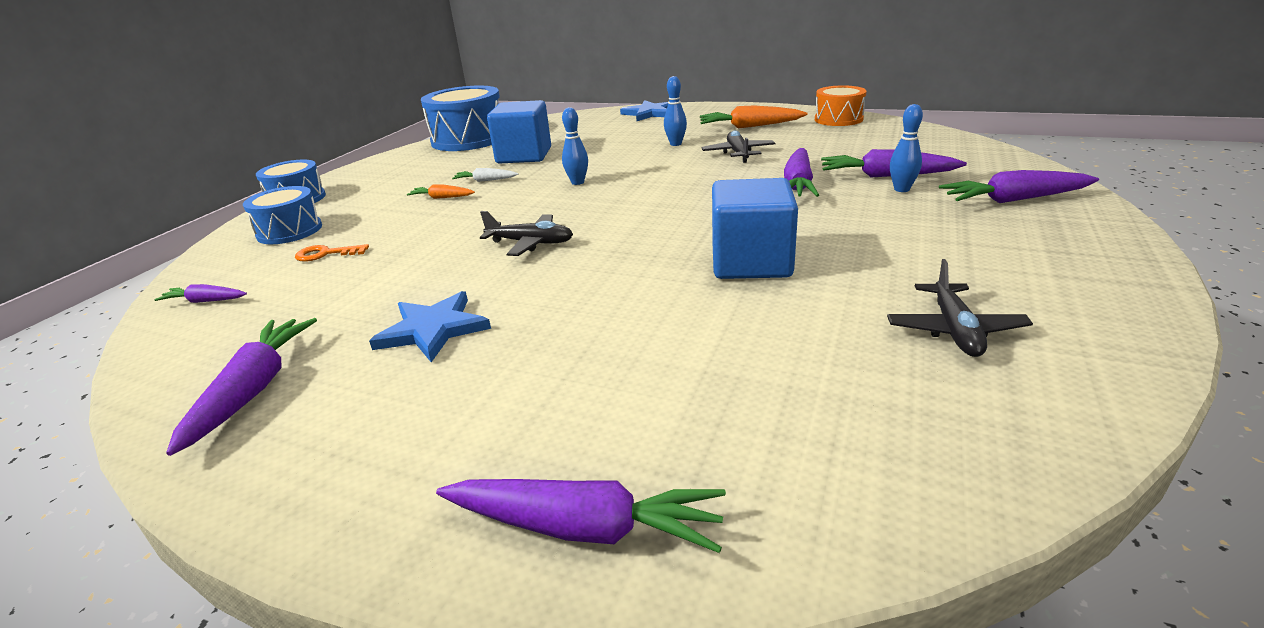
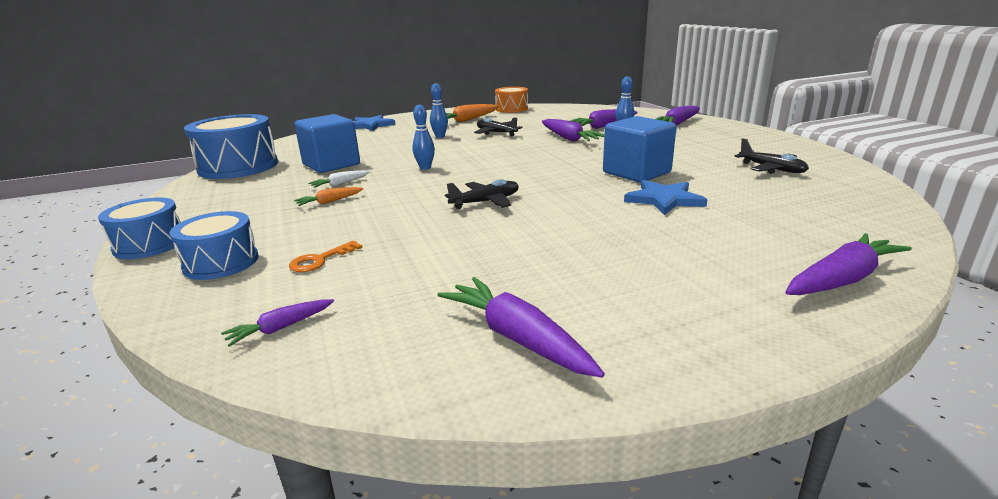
camera: 45 degrees left, 5 degrees down
blue star [369,291,491,362] -> blue star moved to [624,180,707,215]

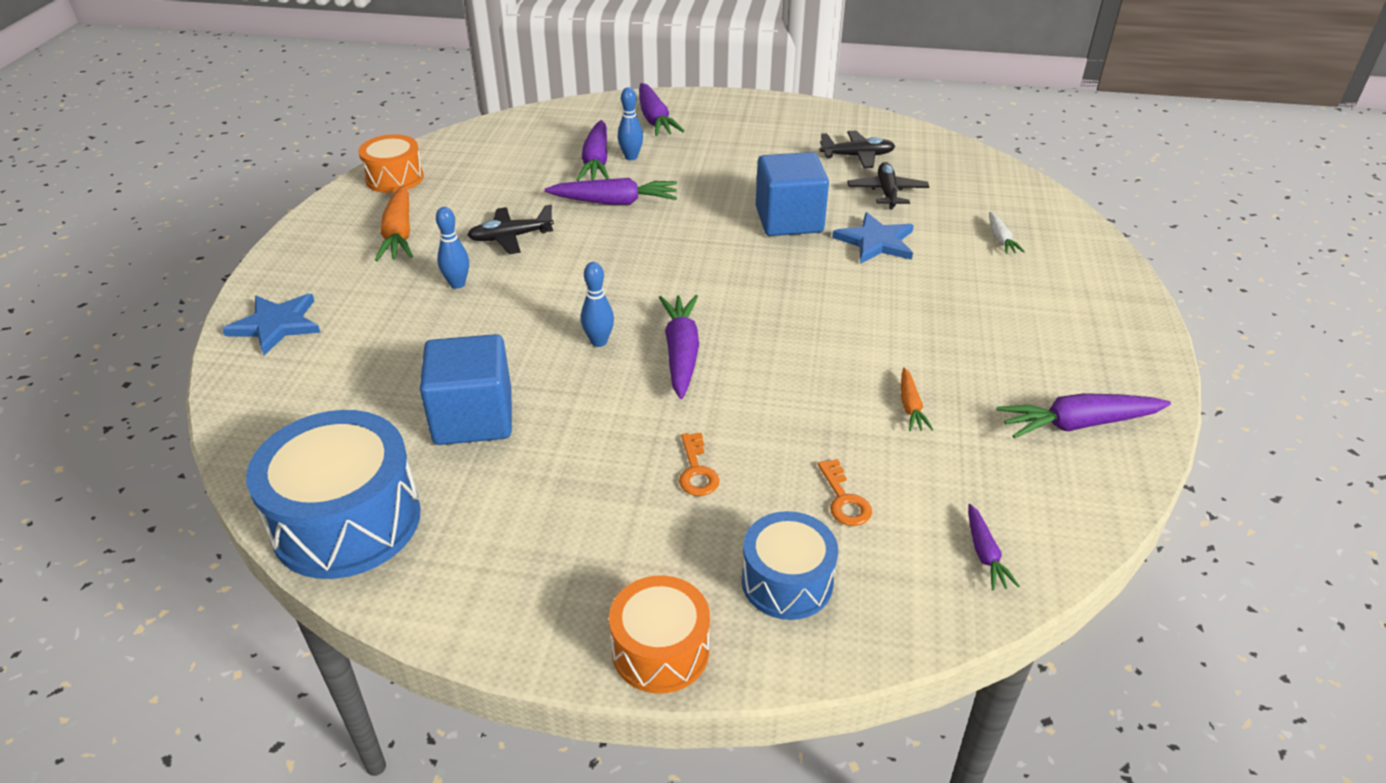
camera: 60 degrees left, 15 degrees up
blue drum [98,198,181,259] -> orange drum [609,575,710,694]
orange carrot [294,187,363,206] -> orange carrot moved to [901,368,934,431]
white carrot [308,170,370,188] -> white carrot moved to [989,212,1025,254]
black plane [445,179,519,209] -> black plane moved to [847,162,929,209]
purple carrot [786,233,912,295] -> purple carrot moved to [659,295,699,399]
none -> orange key [679,433,720,496]

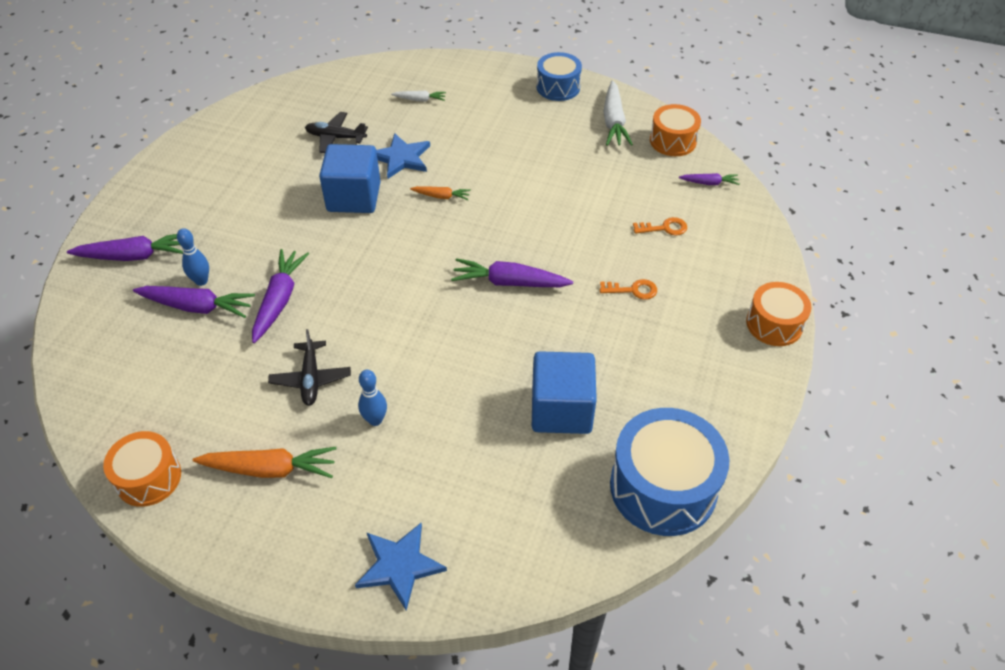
camera: 80 degrees left, 10 degrees up
blue bowling pin [581,262,614,347] -> none
blue drum [742,511,838,620] -> blue drum moved to [537,52,582,101]
black plane [820,131,895,168] -> none
orange carrot [901,368,934,431] -> orange carrot moved to [410,186,471,200]
purple carrot [996,393,1171,438] -> white carrot [603,80,633,146]
none -> orange drum [650,104,701,156]

